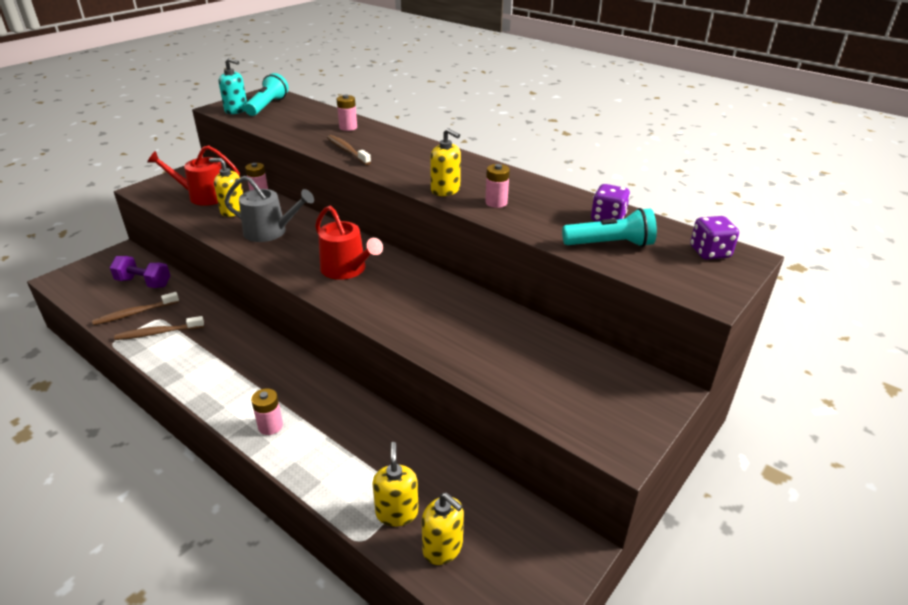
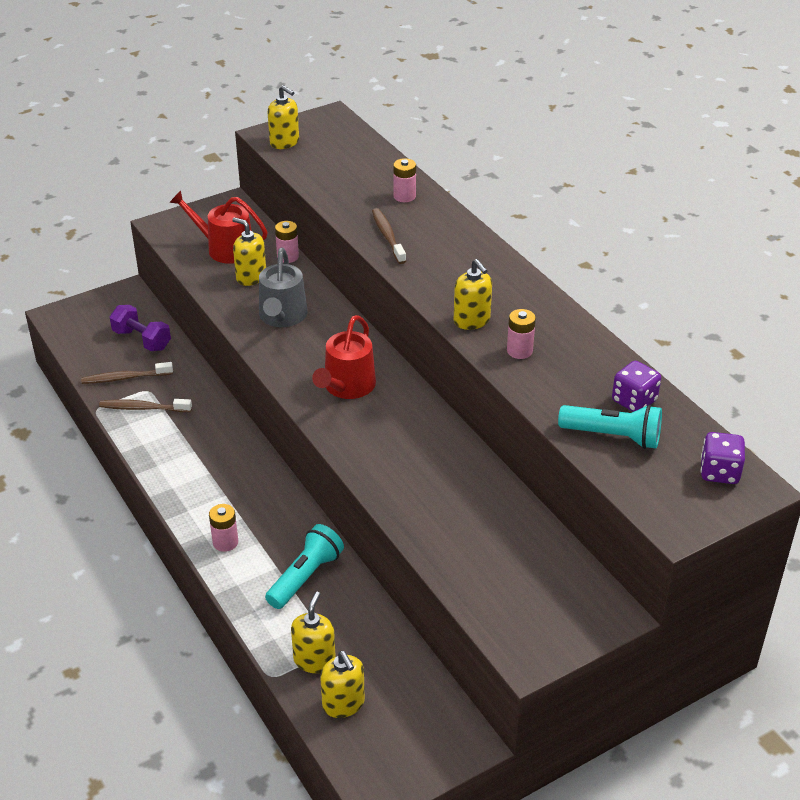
camera: 20 degrees right, 5 degrees up
turquoise soap dispenser [219,58,247,114] -> yellow soap dispenser [268,85,299,149]
grey watering can [224,176,314,242] -> grey watering can turned 60 degrees clockwise [259,247,308,327]
turquoise flashlight [244,73,289,116] -> turquoise flashlight moved to [265,524,344,609]
red watering can [315,206,383,280] -> red watering can turned 45 degrees clockwise [312,315,376,399]

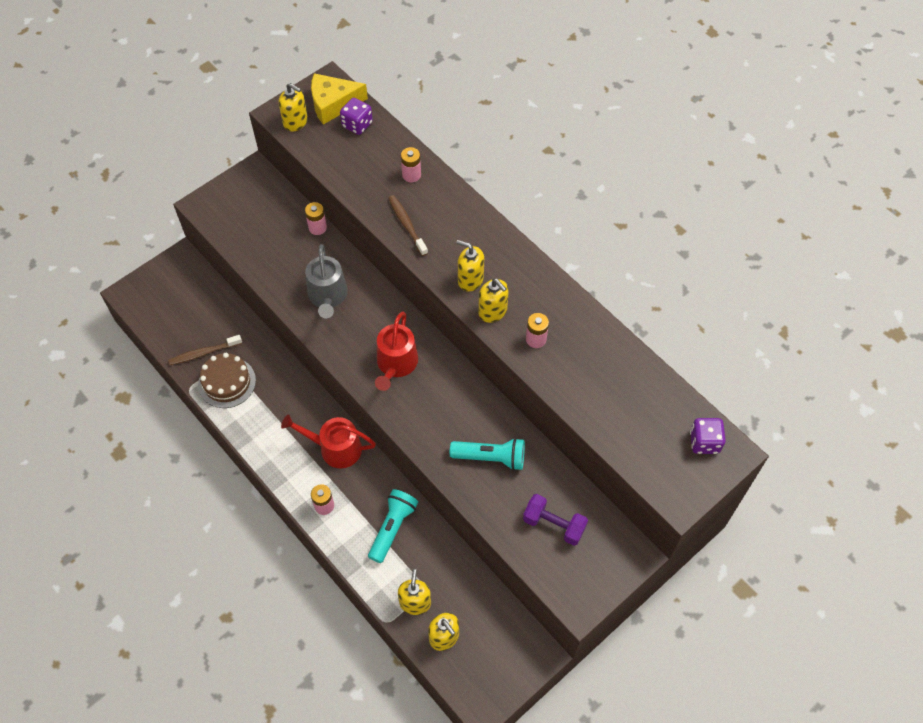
camera: 10 degrees left, 20 degrees up
brown toothbrush [99,399,192,412] -> brown cake [198,353,256,408]
purple dumbbell [110,305,171,351] -> purple dumbbell moved to [523,494,588,546]
red watering can [169,190,268,264] -> red watering can moved to [281,415,376,468]
yellow soap dispenser [232,217,266,286] -> yellow soap dispenser moved to [456,240,484,292]
turquoise flashlight [558,405,662,449] -> turquoise flashlight moved to [450,438,525,471]
purple dice [612,361,661,412] -> purple dice moved to [340,98,373,135]
none -> yellow cheese [311,73,368,125]

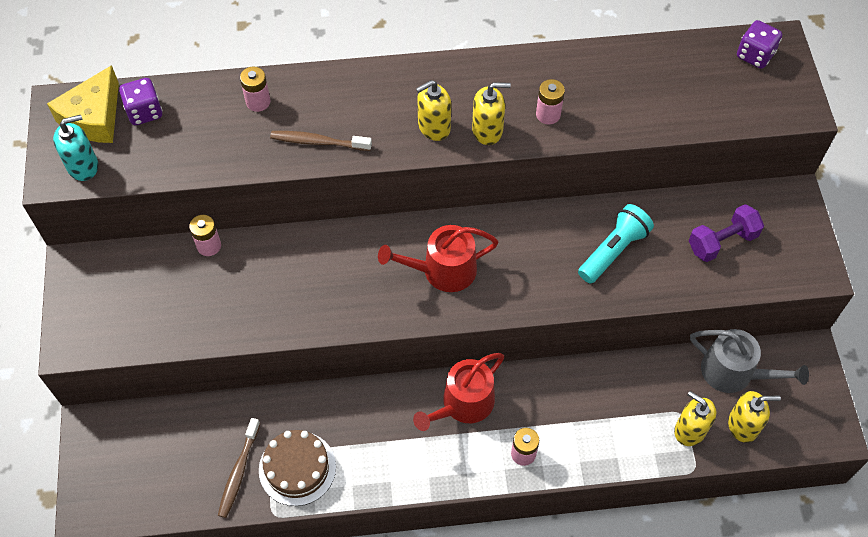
camera: 55 degrees left, 0 degrees up
yellow soap dispenser [279,83,308,132] -> turquoise soap dispenser [53,115,98,181]
grey watering can [305,244,348,318] -> grey watering can moved to [690,329,809,393]
turquoise flashlight [368,489,418,563] -> none
red watering can [375,311,418,391] -> red watering can turned 120 degrees clockwise [378,225,498,292]

